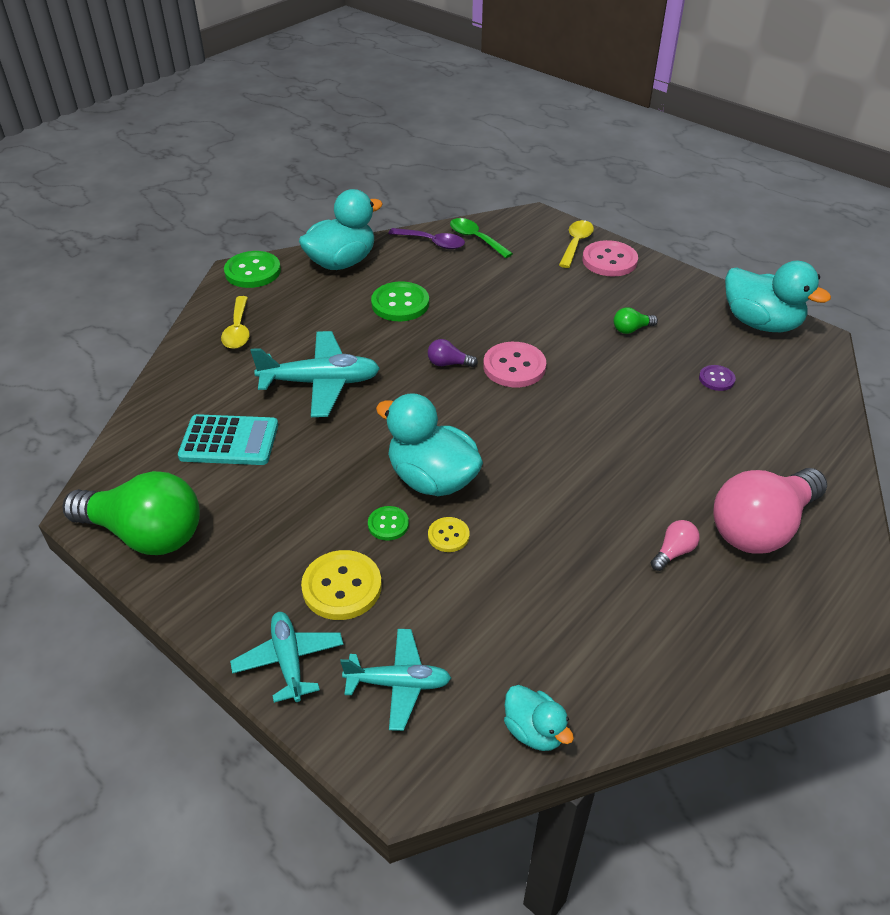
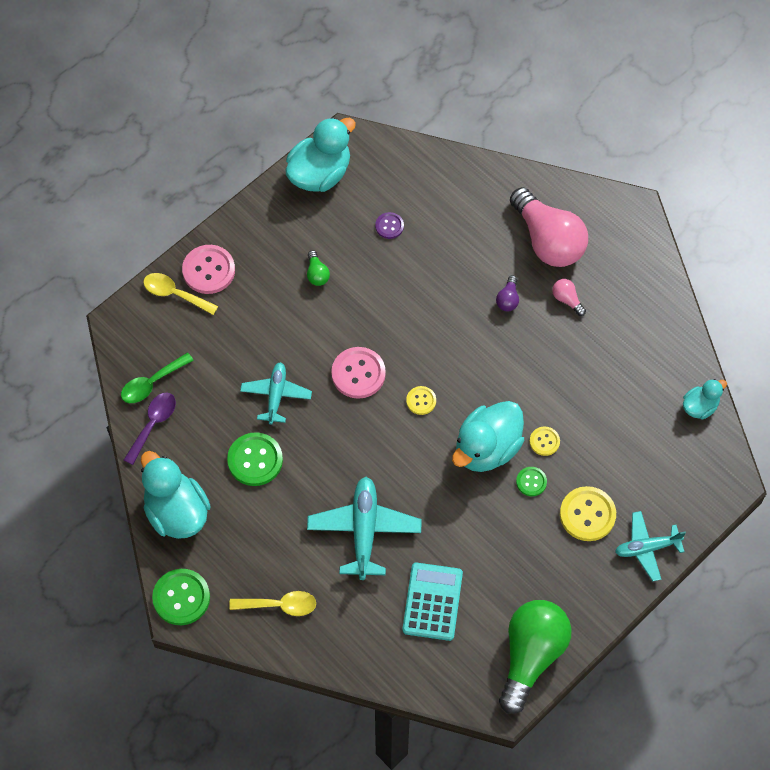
camera: 85 degrees left, 20 degrees up
turquoise plane [340,629,451,731] -> turquoise plane moved to [240,362,312,425]
purple light bulb [428,339,478,367] -> purple light bulb moved to [496,275,519,311]
none -> yellow button [406,386,436,415]

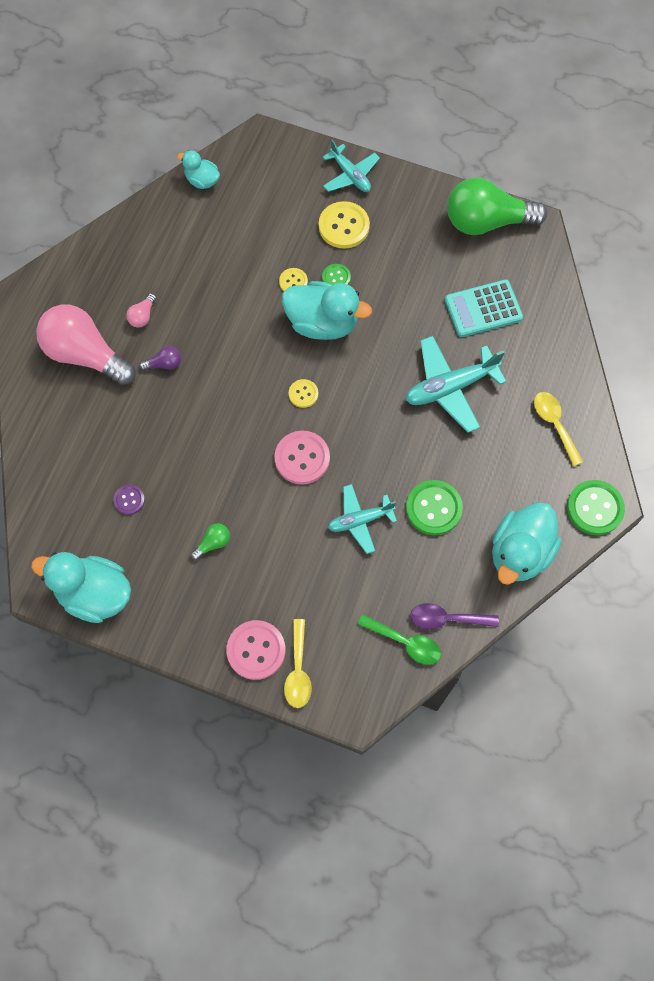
camera: 115 degrees left, 5 degrees up
pink light bulb [510,187,588,267] -> pink light bulb turned 90 degrees counterclockwise [36,304,136,386]

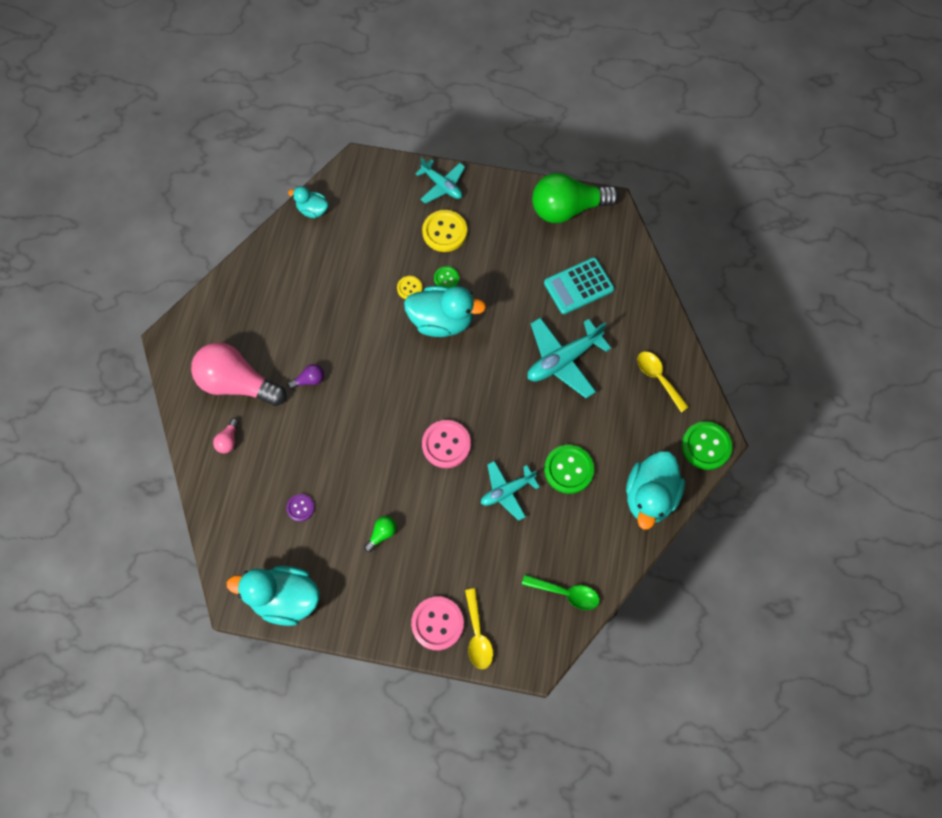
camera: 10 degrees left, 0 degrees up
pink light bulb [126,293,157,328] -> pink light bulb moved to [213,418,239,453]
yellow button [289,379,318,408] -> none
purple spoon [410,603,499,630] -> none

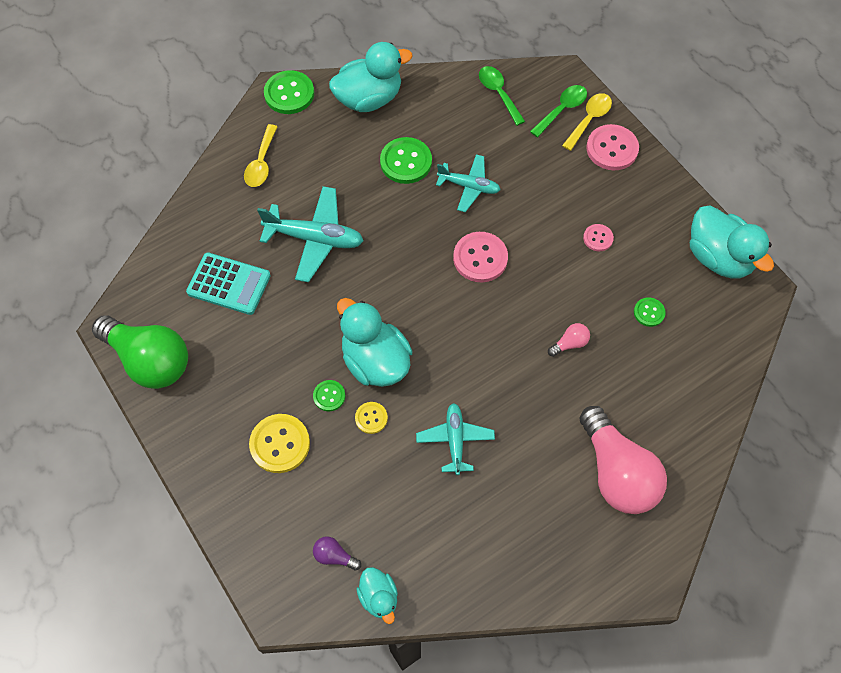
camera: 135 degrees left, 5 degrees down
pink light bulb [213,418,239,453] -> pink light bulb moved to [548,323,590,357]
purple button [286,494,315,522] -> green button [634,297,666,327]
purple light bulb [288,364,324,389] -> purple light bulb moved to [313,536,361,571]
green light bulb [364,516,397,552] -> pink button [583,224,614,251]
turquoise plane [415,157,465,204] -> turquoise plane moved to [416,403,495,475]
none -> green spoon [530,85,587,137]

